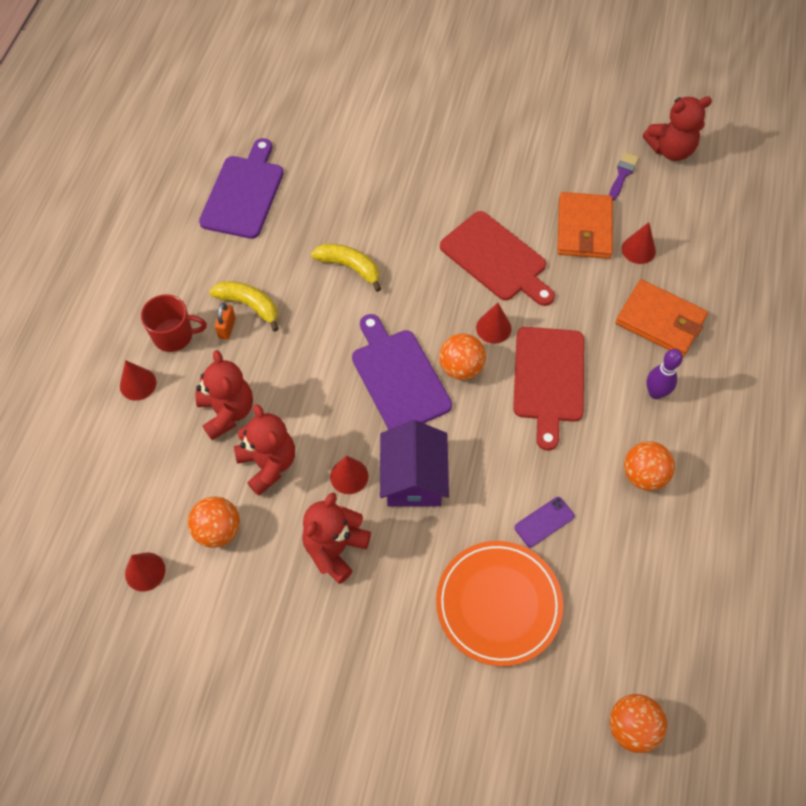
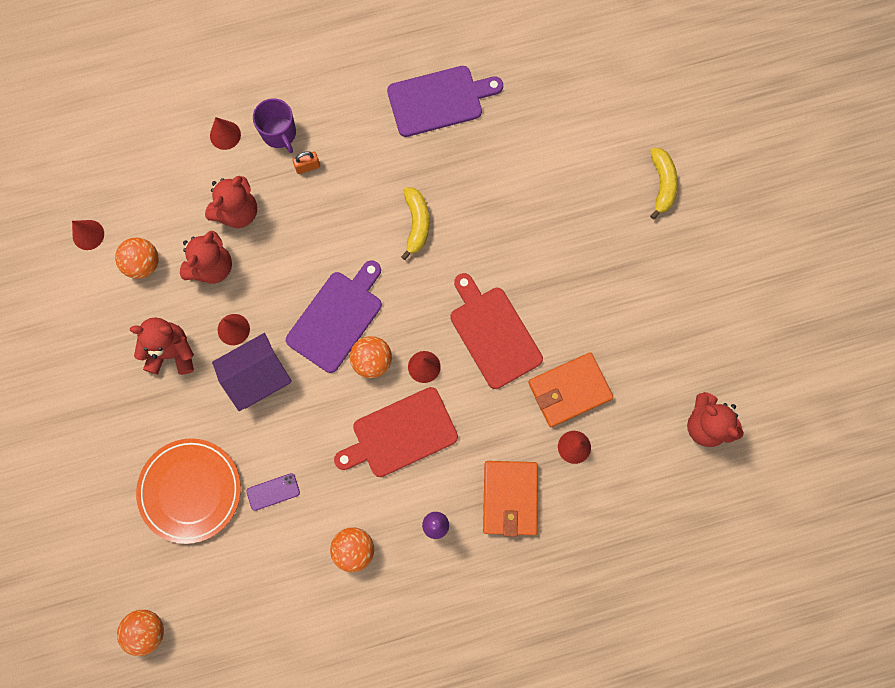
camera: 60 degrees right, 15 degrees up
red mug [141,294,207,352] -> purple mug [253,98,296,153]
yellow banana [209,281,279,332] -> yellow banana moved to [650,148,678,219]
red cutting board [440,211,555,306] -> red cutting board turned 135 degrees clockwise [450,273,543,389]
purple phone [514,497,575,547] -> purple phone turned 45 degrees counterclockwise [246,473,300,511]
purple brush [609,152,639,201] -> none

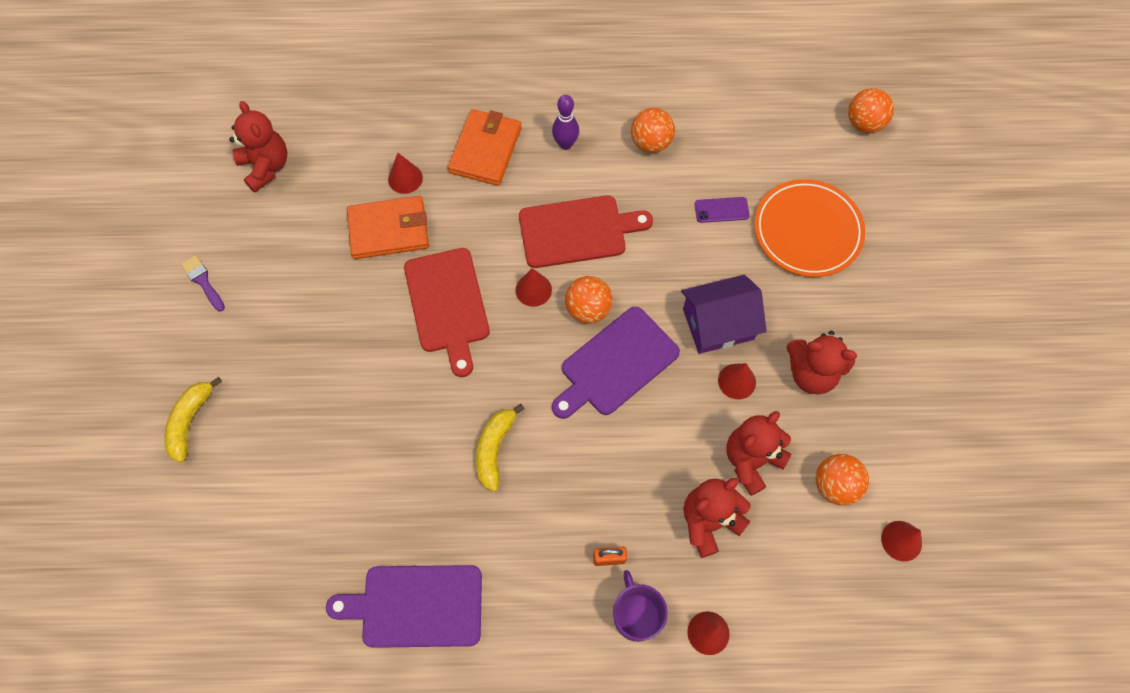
camera: 165 degrees left, 10 degrees down
none -> purple brush [181,255,225,312]

